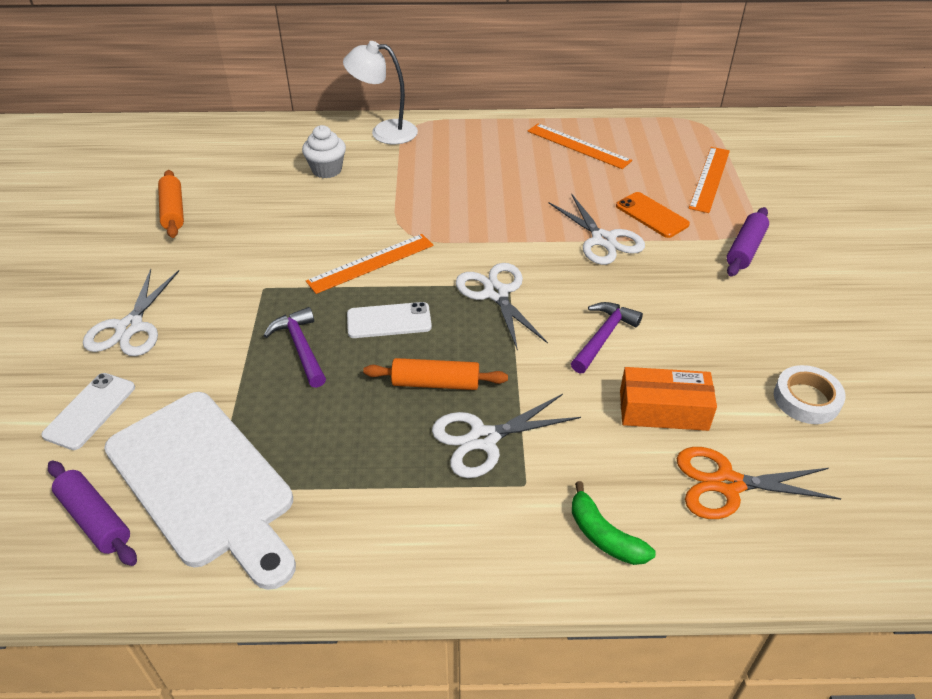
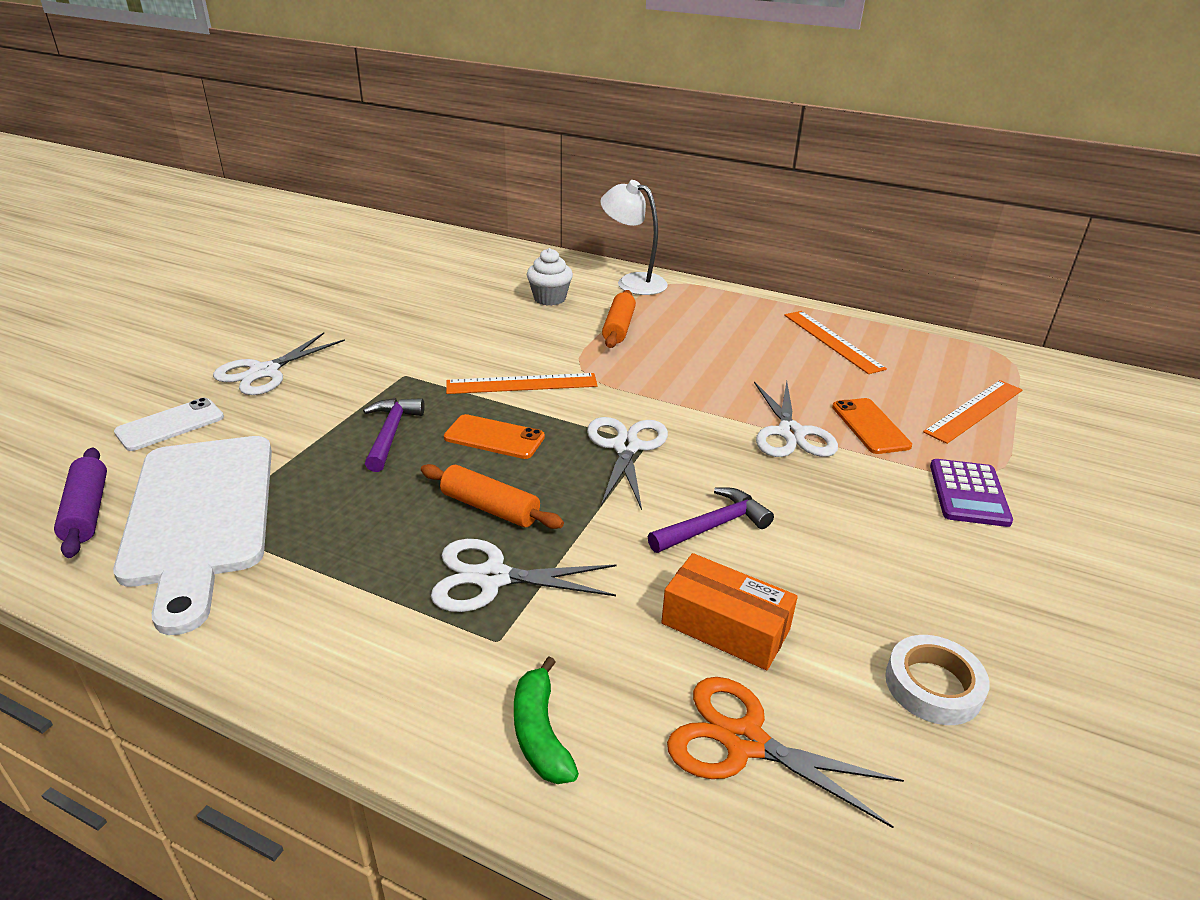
camera: 25 degrees right, 10 degrees down
orange rolling pin [158,170,184,238] -> orange rolling pin moved to [602,290,636,348]
white phone [347,302,432,338] -> orange phone [444,414,545,459]
purple rolling pin [727,207,769,277] -> purple calculator [930,459,1013,527]

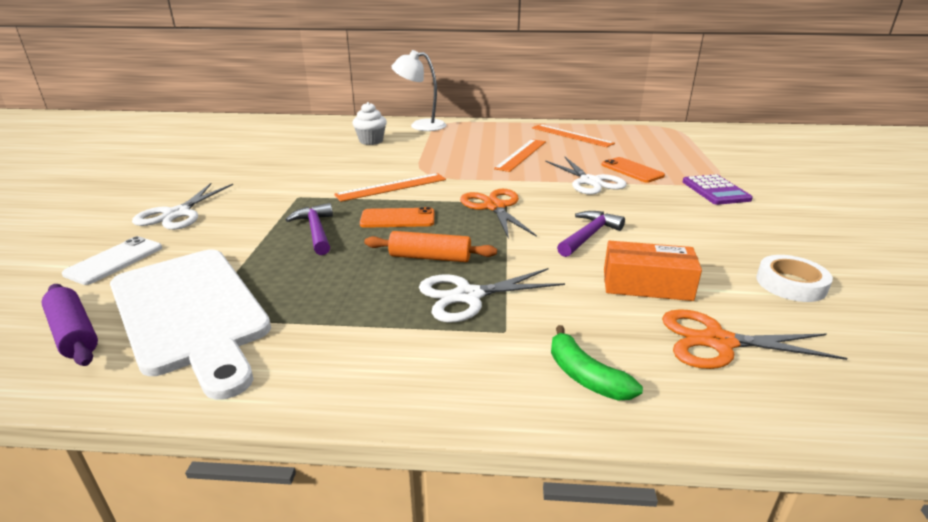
camera: 20 degrees left, 5 degrees down
white scissors [587,417,668,510] -> orange scissors [460,189,537,239]
orange rolling pin [602,290,636,348] -> none
orange ruler [923,380,1022,444] -> orange ruler moved to [494,139,546,172]

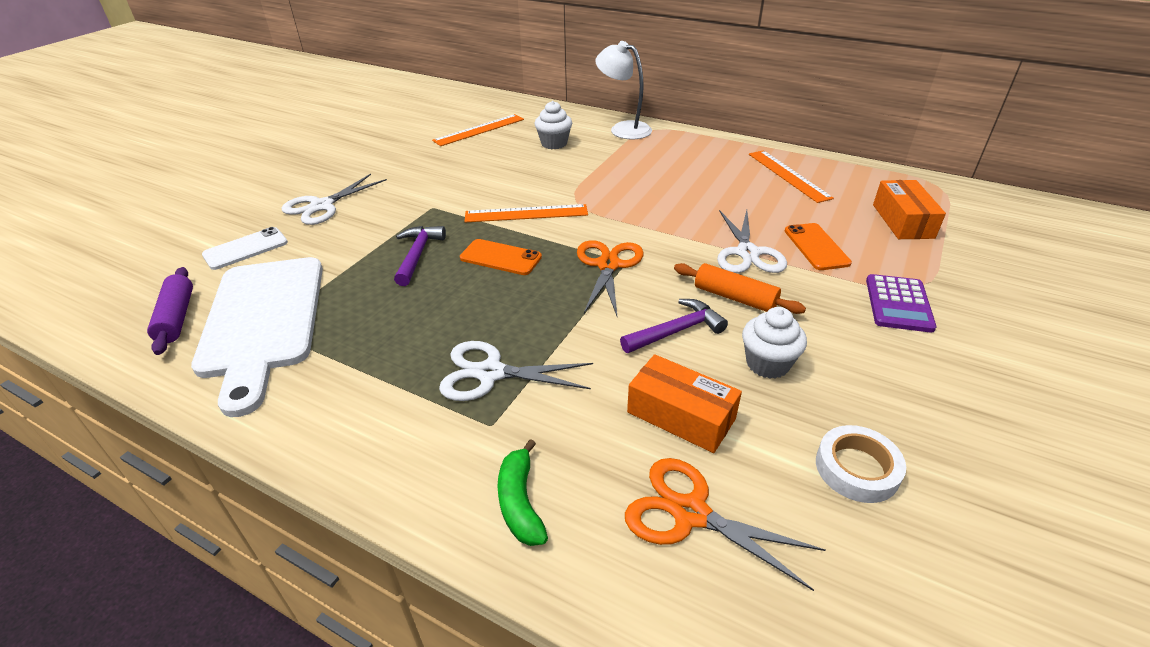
camera: 25 degrees right, 10 degrees up
orange rolling pin [364,231,497,262] -> orange rolling pin moved to [674,263,806,314]
orange ruler [494,139,546,172] -> orange ruler moved to [432,114,524,146]
none -> white cupcake [742,307,807,379]
none -> orange box [873,180,946,239]

